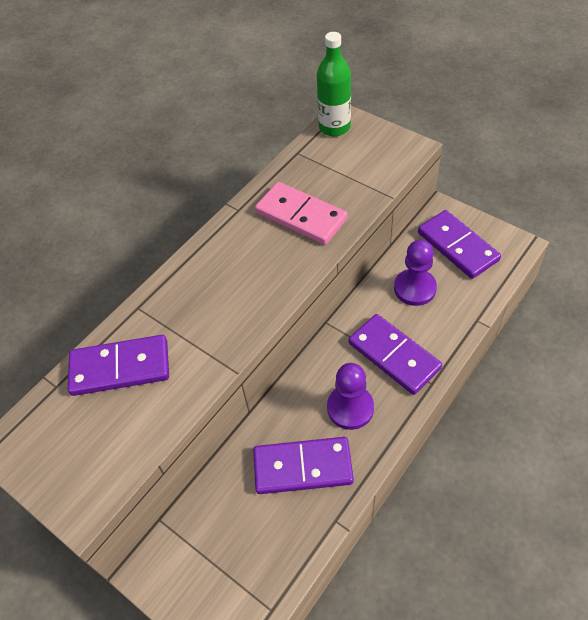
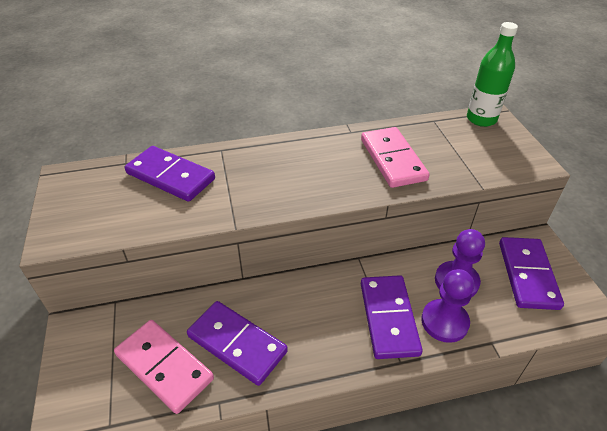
camera: 35 degrees right, 10 degrees down
purple pawn [327,363,374,430] -> purple pawn moved to [421,269,474,343]
none -> pink domino [114,320,214,414]

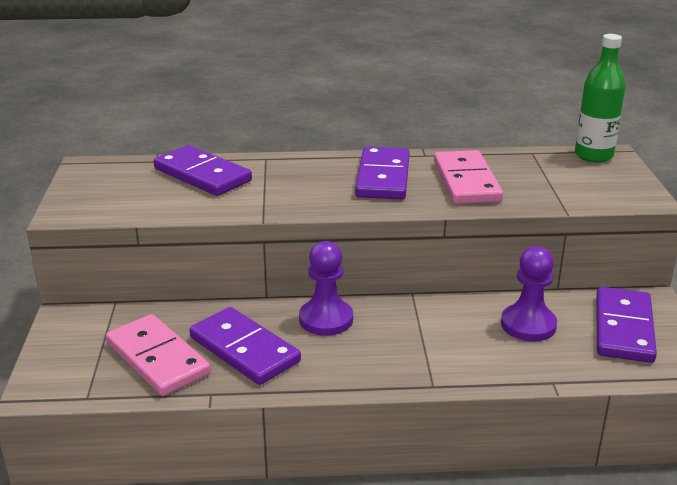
camera: 10 degrees right, 15 degrees down
purple domino [361,275,423,359] -> purple domino moved to [355,146,409,199]
purple pawn [421,269,474,343] -> purple pawn moved to [299,241,353,336]

